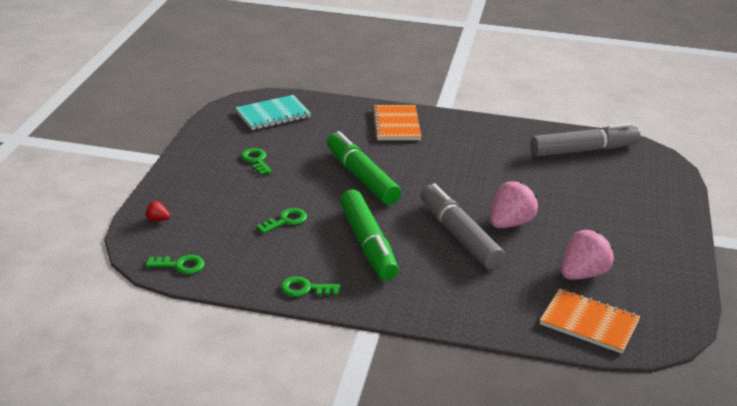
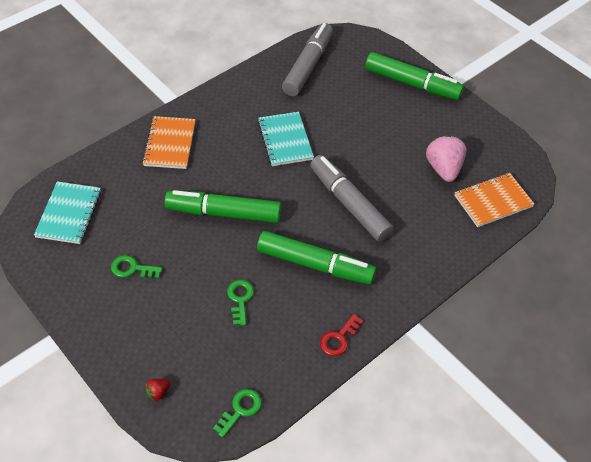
camera: 55 degrees left, 20 degrees up
green key [281,276,340,297] -> red key [320,314,363,356]
orange notebook [372,105,422,140] -> orange notebook turned 60 degrees clockwise [142,116,196,169]
grey marker [420,184,505,269] -> grey marker turned 45 degrees clockwise [310,155,393,242]
pink strawberry [490,181,538,228] -> none
none -> turquoise notebook [258,112,314,166]
none -> green marker [365,52,464,100]

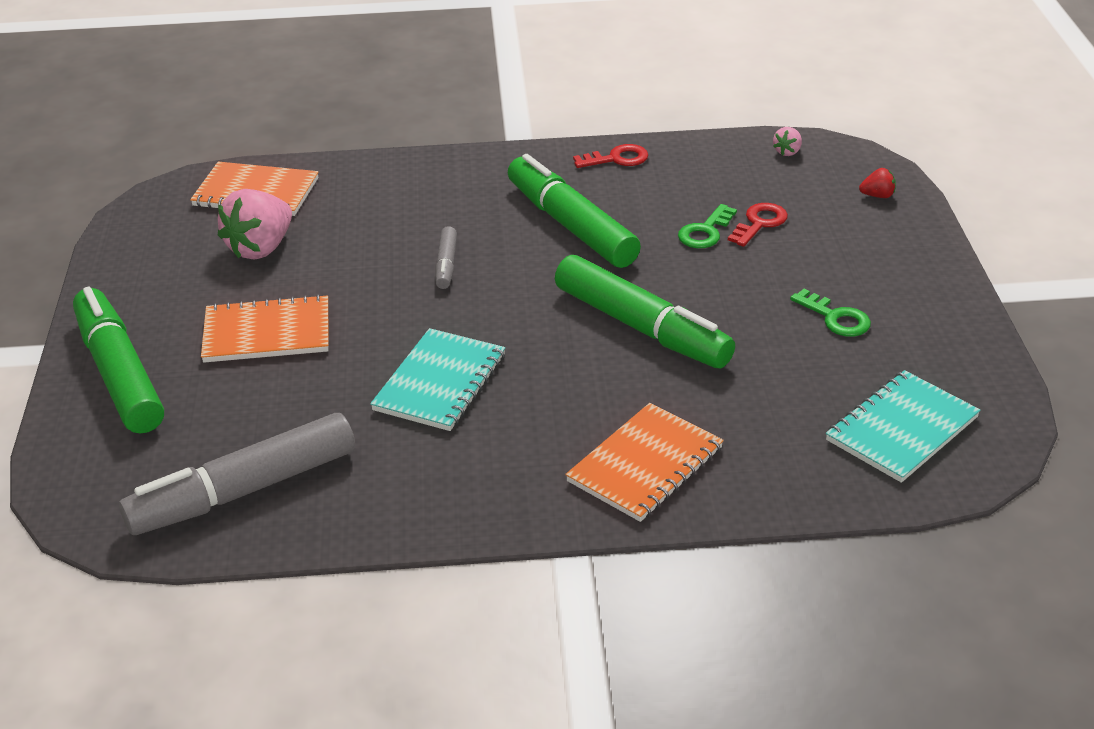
camera: 140 degrees left, 15 degrees down
green key [213,389,262,438] -> pink strawberry [773,127,802,156]
grey marker [310,155,393,242] -> grey marker [435,226,457,289], size x0.46
none -> orange notebook [201,294,329,363]
none -> red key [728,203,788,247]

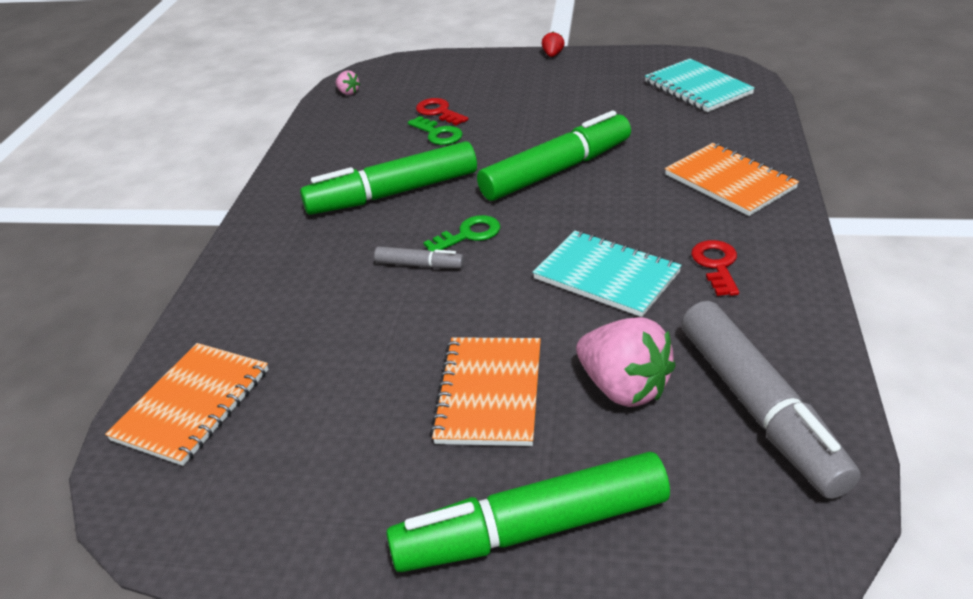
camera: 75 degrees left, 0 degrees up
pink strawberry [218,189,292,259] -> pink strawberry moved to [576,317,676,407]
red key [573,144,648,168] -> red key moved to [691,240,739,296]
green key [790,289,871,337] -> green key moved to [423,215,501,251]
red strawberry [859,168,896,198] -> red strawberry moved to [542,32,565,57]

